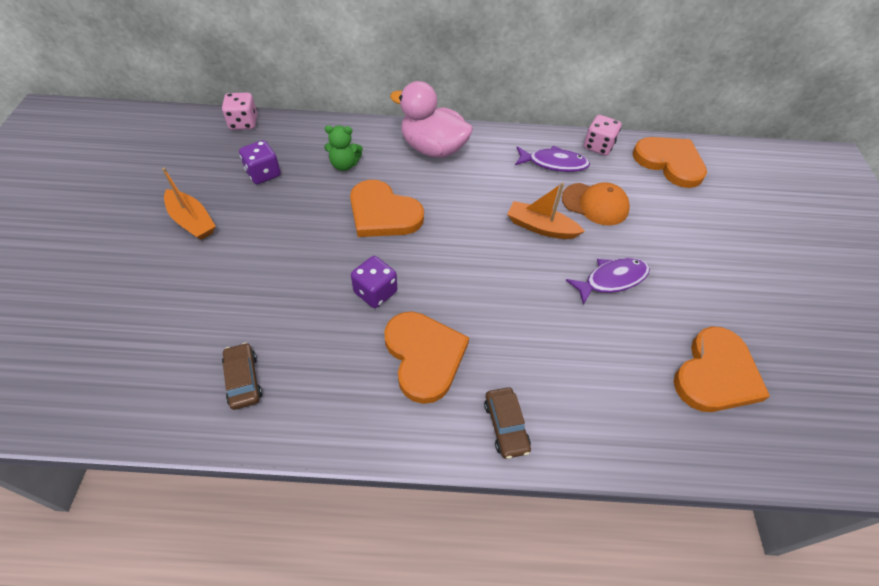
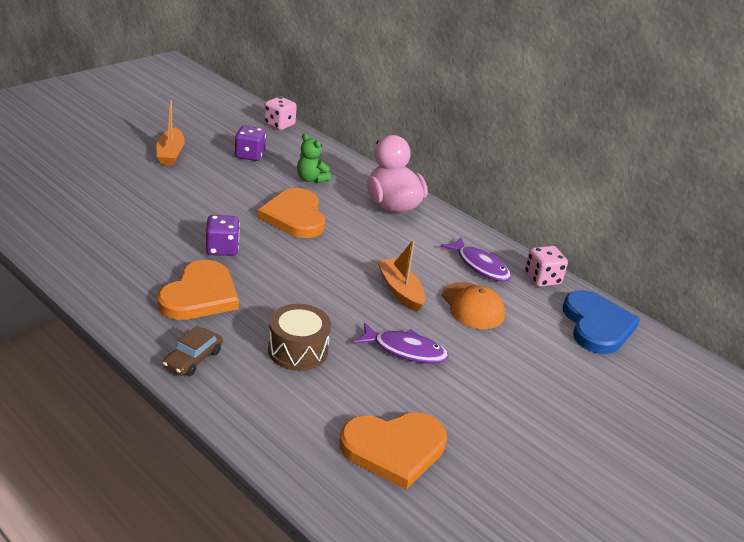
camera: 40 degrees right, 20 degrees down
brown car [222,343,262,410] -> none
orange heart [633,137,707,188] -> blue heart [563,290,640,354]
none -> brown drum [268,304,331,371]

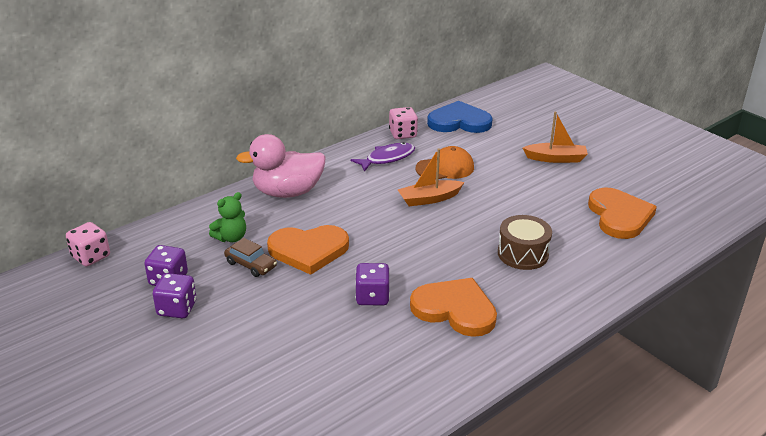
camera: 80 degrees left, 0 degrees up
orange boat [157,100,185,166] -> orange boat moved to [523,112,588,163]
brown car [163,325,223,376] -> brown car moved to [224,238,277,277]
purple fish [354,323,449,363] -> none
none -> purple dice [153,273,196,318]

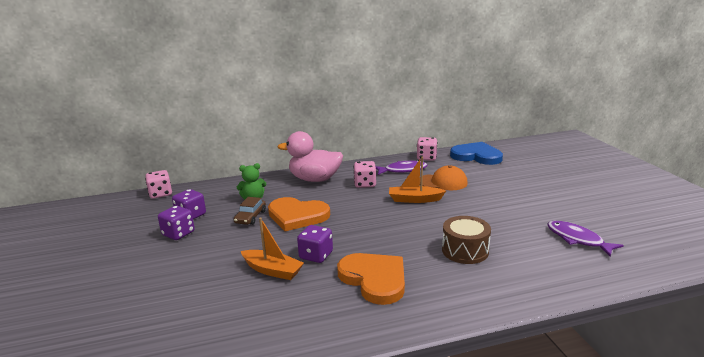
camera: 25 degrees right, 10 degrees down
brown car [224,238,277,277] -> brown car turned 45 degrees clockwise [234,197,266,225]
orange boat [523,112,588,163] -> orange boat moved to [241,218,304,280]
orange heart [588,187,657,239] -> purple fish [547,221,624,257]
none -> pink dice [353,161,376,188]

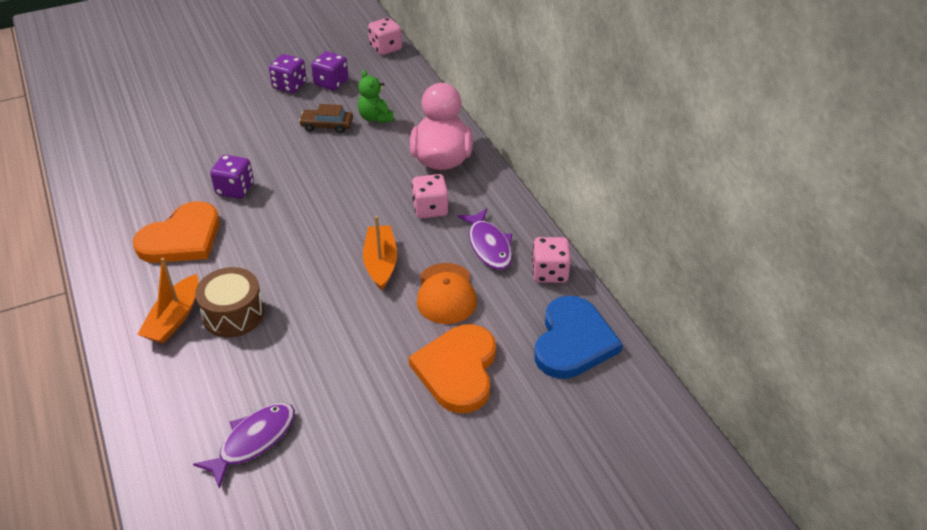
camera: 80 degrees right, 20 degrees up
orange boat [241,218,304,280] -> orange boat moved to [137,258,199,344]
orange heart [268,197,330,231] -> orange heart moved to [409,324,496,413]

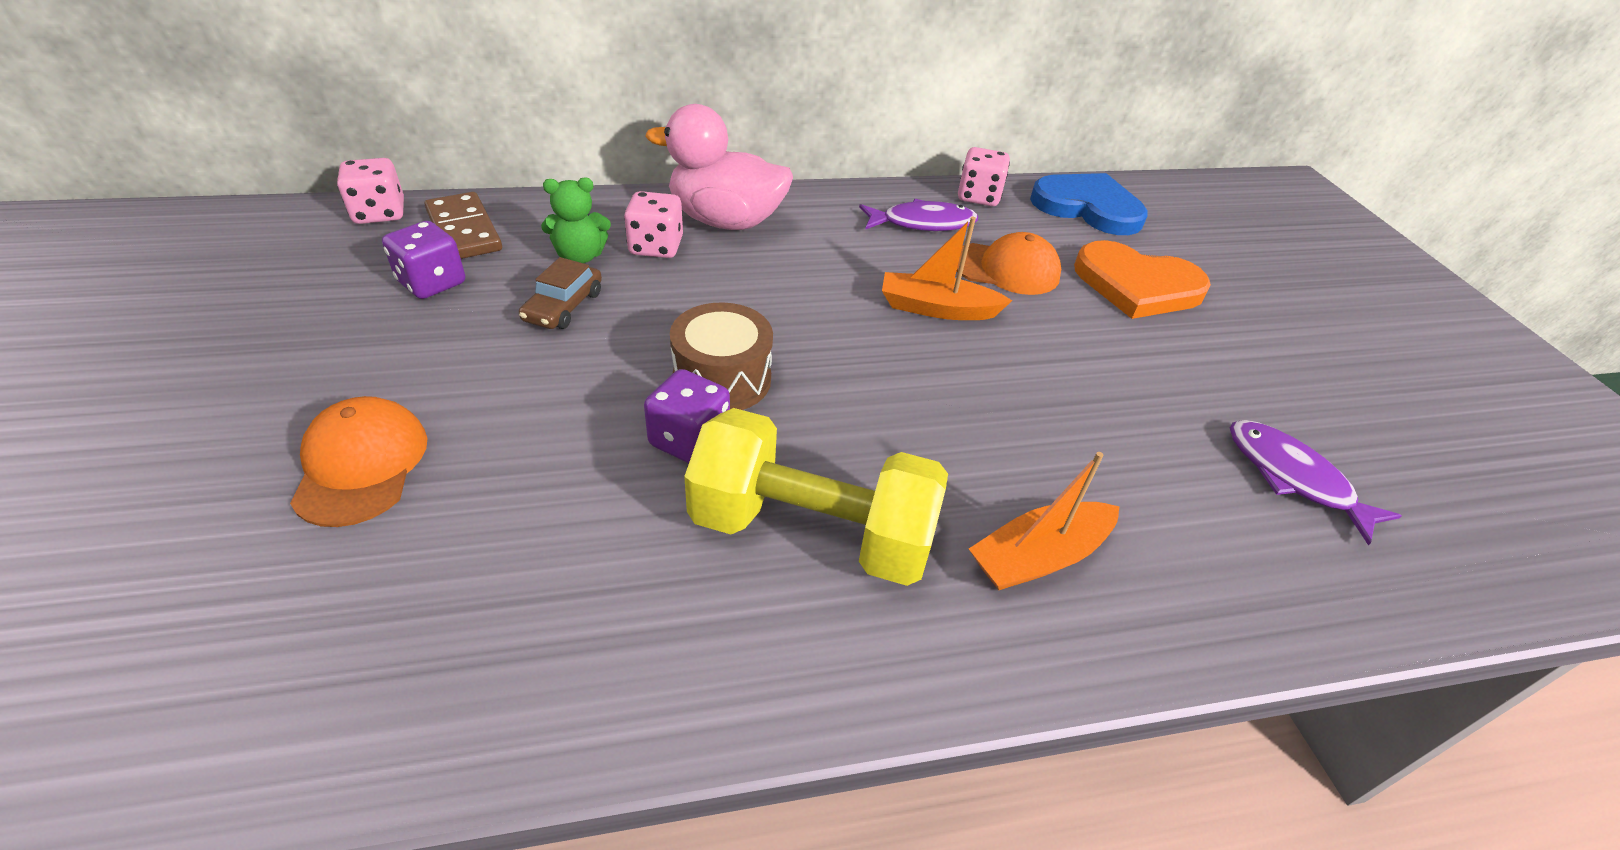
camera: 80 degrees left, 0 degrees up
orange heart [133,201,220,263] -> yellow dumbbell [684,408,948,586]
orange boat [137,258,199,344] -> orange boat turned 120 degrees clockwise [969,452,1120,590]
brown drum [195,267,265,337] -> brown drum moved to [670,302,773,410]
purple dice [269,54,307,93] -> none
pink dice [412,174,449,218] -> pink dice moved to [624,191,683,258]
none -> orange cap [290,396,427,527]
none -> brown domino [425,192,502,259]

